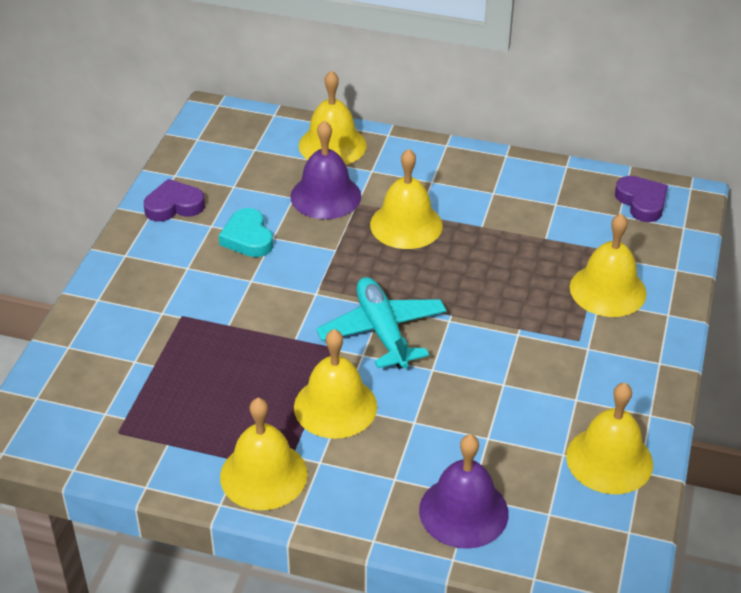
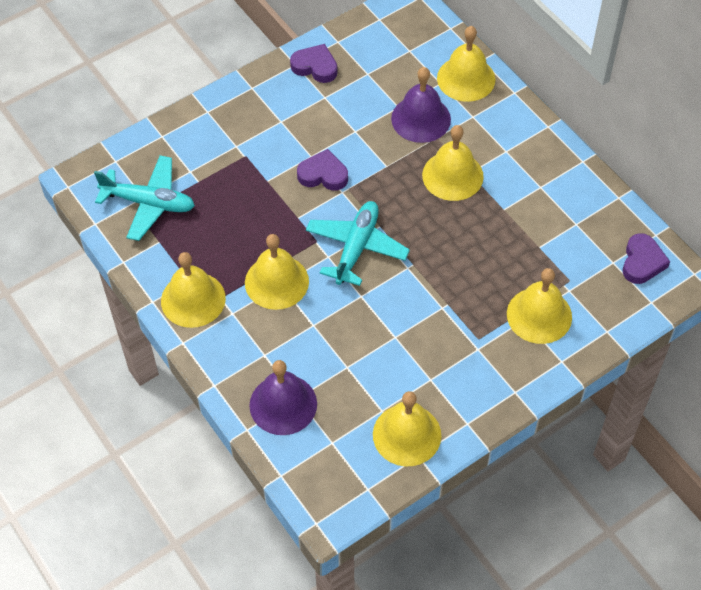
camera: 40 degrees right, 15 degrees up
turquoise heart [219,208,273,257] -> none
none -> turquoise plane [94,155,195,241]
none -> purple heart [297,149,348,191]

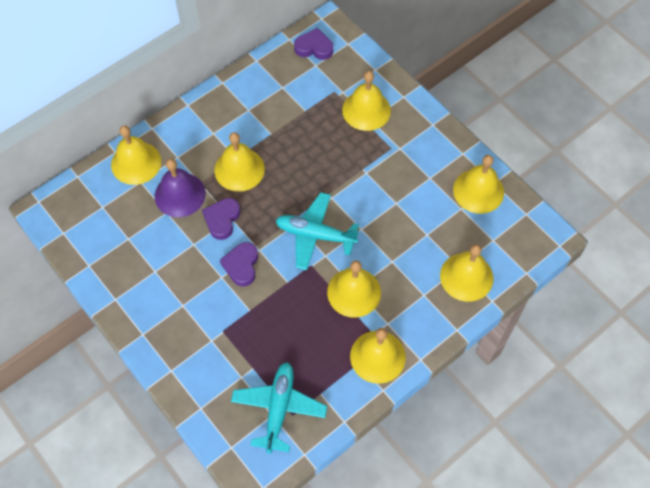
camera: 95 degrees left, 5 degrees up
purple bell [249,360,317,435] -> yellow bell [440,244,494,302]
purple heart [290,44,338,83] -> purple heart moved to [202,198,241,240]

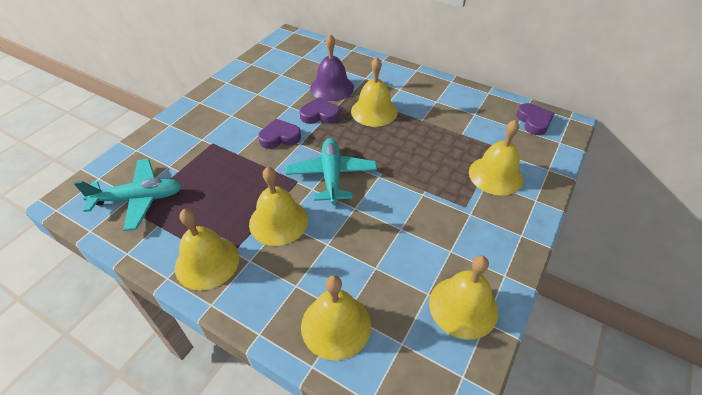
camera: 70 degrees right, 15 degrees down
yellow bell [111,125,161,185] -> none

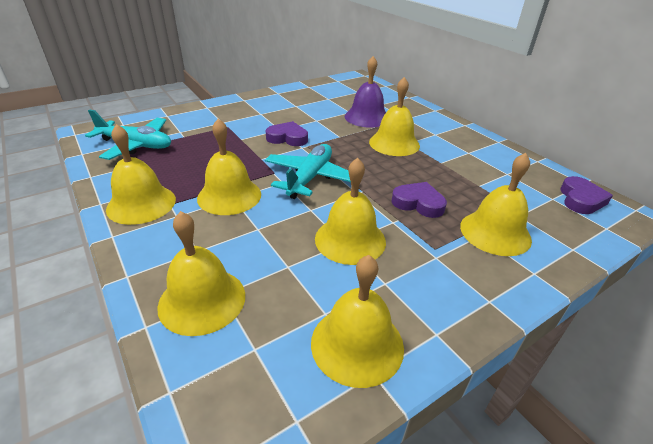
camera: 25 degrees right, 10 degrees down
purple heart [299,97,340,124] -> purple heart moved to [391,182,447,218]
none -> yellow bell [315,158,386,265]

